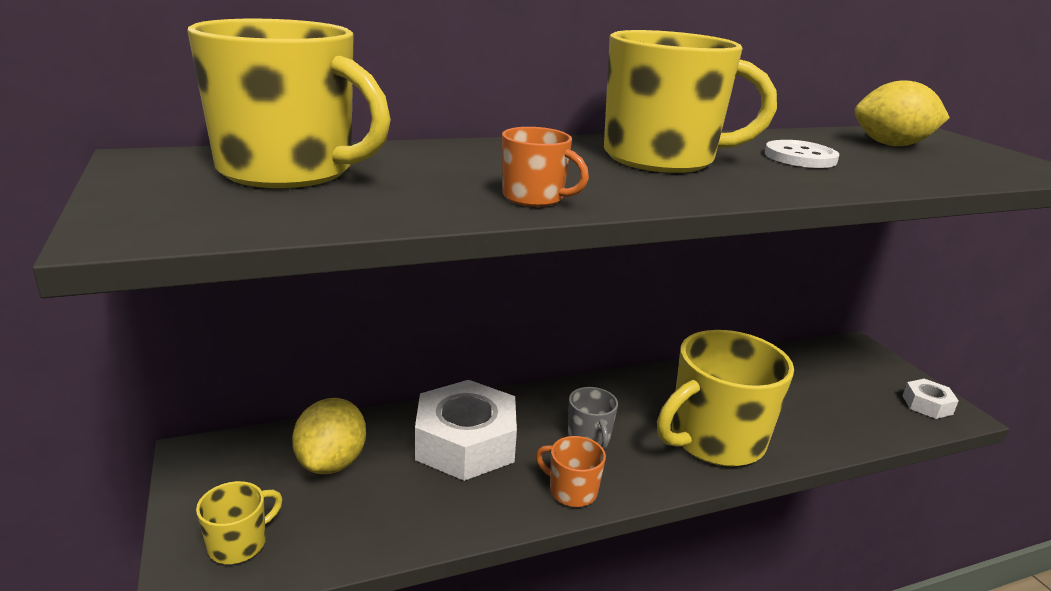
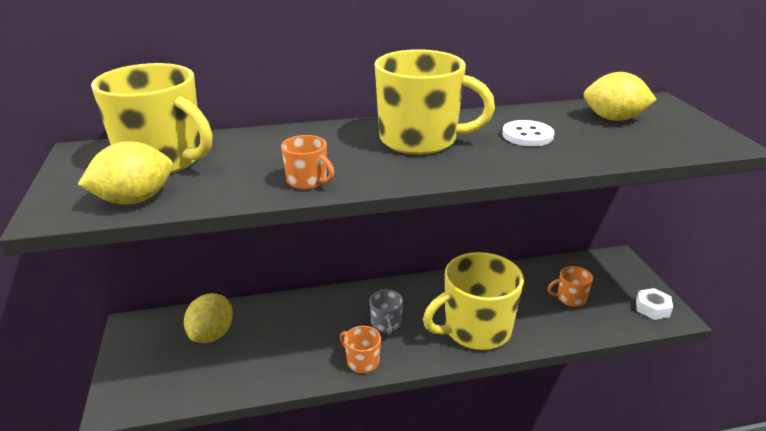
camera: 10 degrees right, 5 degrees up
yellow mug [196,481,283,564] -> none
white nut [415,380,517,481] -> none
none -> yellow lemon [78,141,173,205]
none -> orange mug [548,266,593,307]

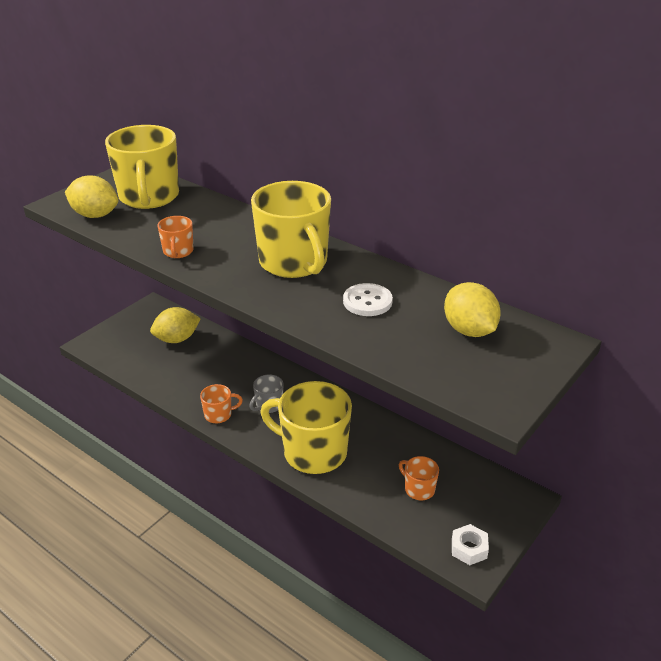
camera: 50 degrees right, 5 degrees up
orange mug [340,326,381,373] -> orange mug turned 75 degrees clockwise [200,384,243,423]

